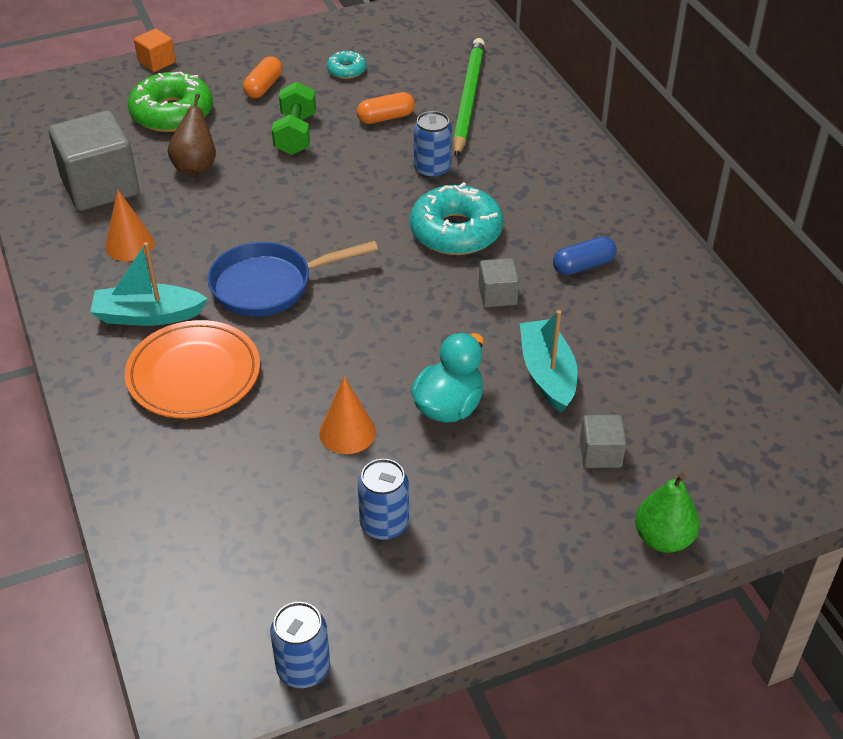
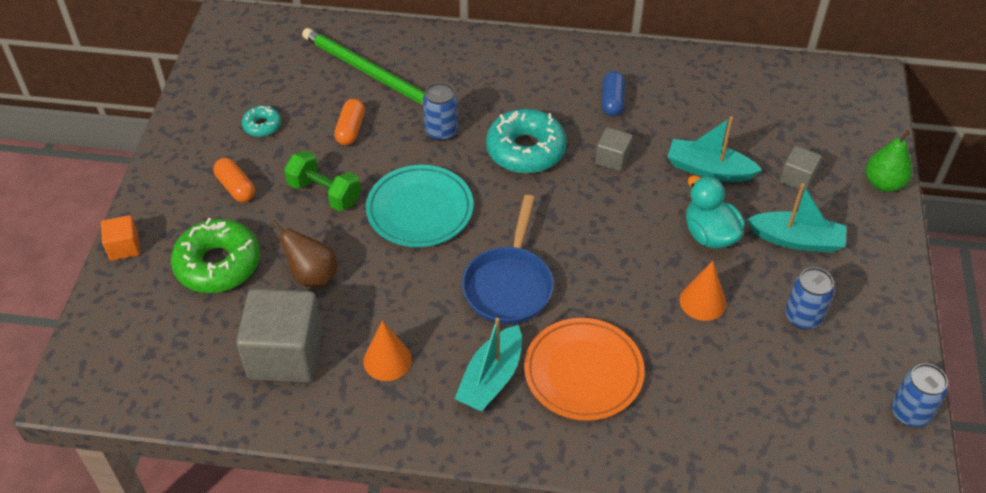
camera: 60 degrees left, 5 degrees up
none -> turquoise plate [366,165,473,247]
none -> turquoise boat [747,183,847,253]

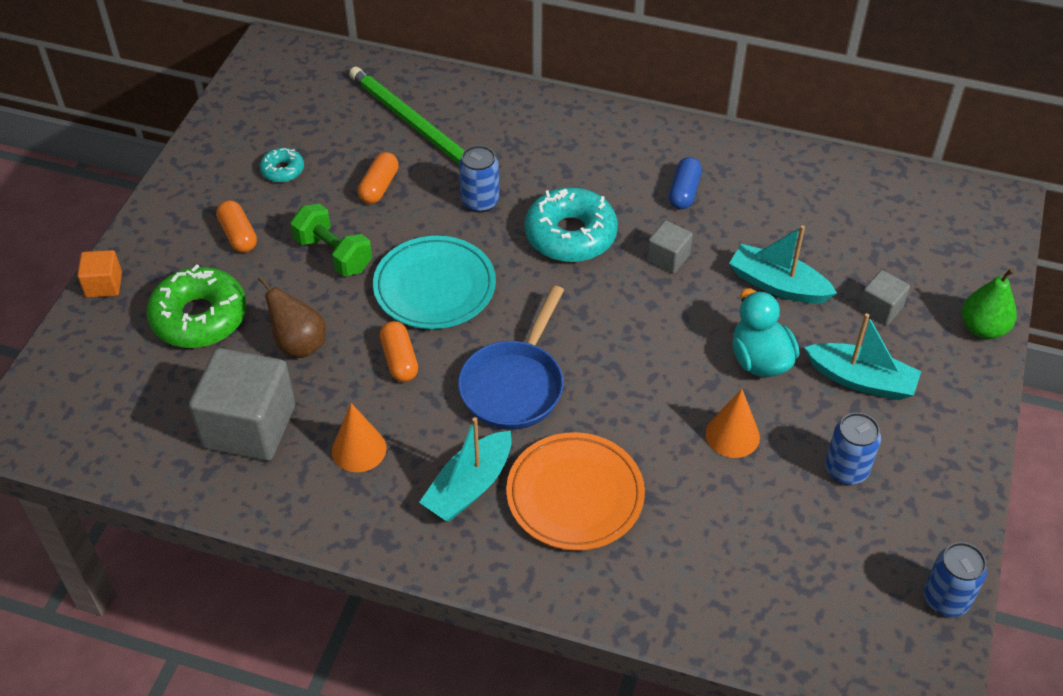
camera: 10 degrees right, 0 degrees up
none -> orange capsule [380,321,418,382]

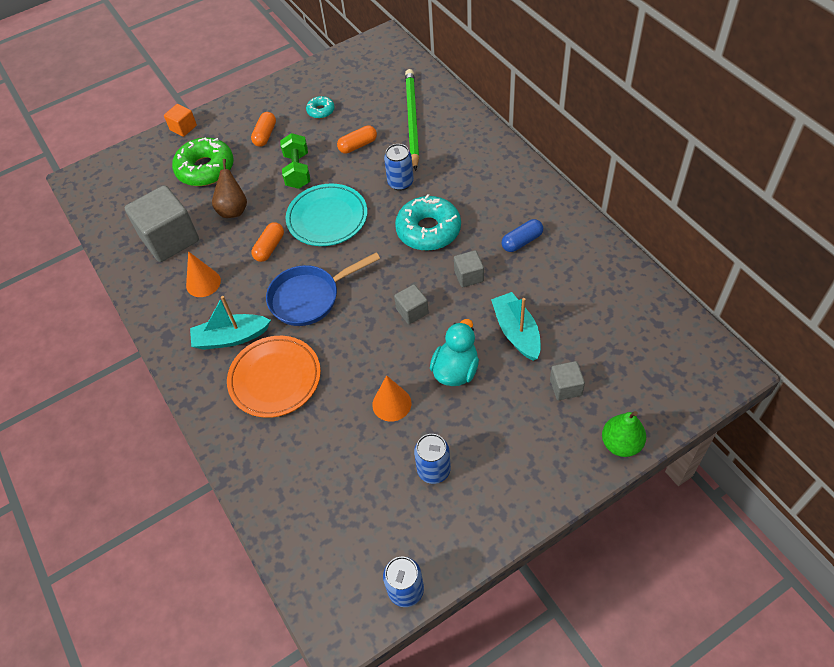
camera: 45 degrees right, 5 degrees up
turquoise boat [804,313,921,400] -> none
none -> grey cube [394,284,429,324]

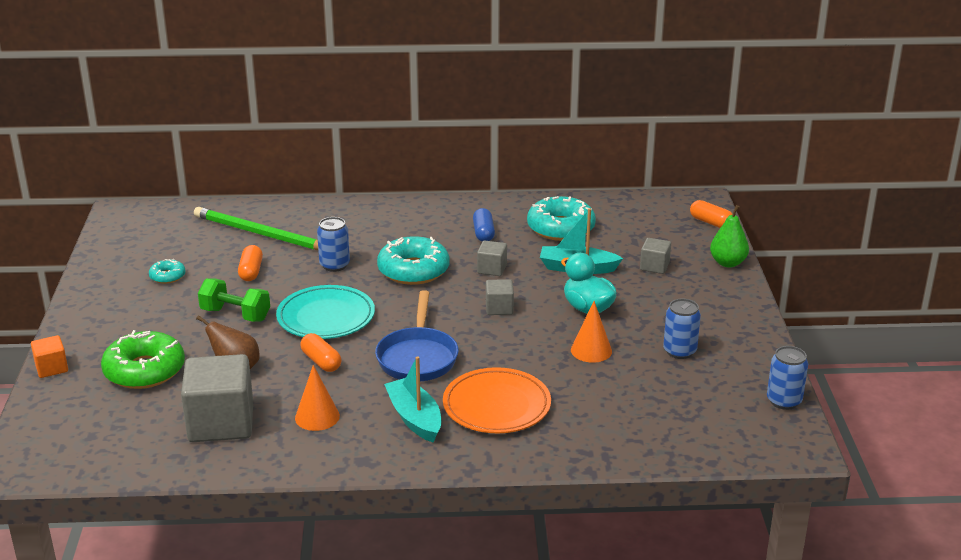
camera: 65 degrees left, 25 degrees down
turquoise boat [190,296,271,350] -> turquoise boat turned 135 degrees clockwise [384,356,441,443]
orange capsule [251,112,276,147] -> orange capsule moved to [690,200,733,228]
none -> turquoise donut [527,196,596,241]

